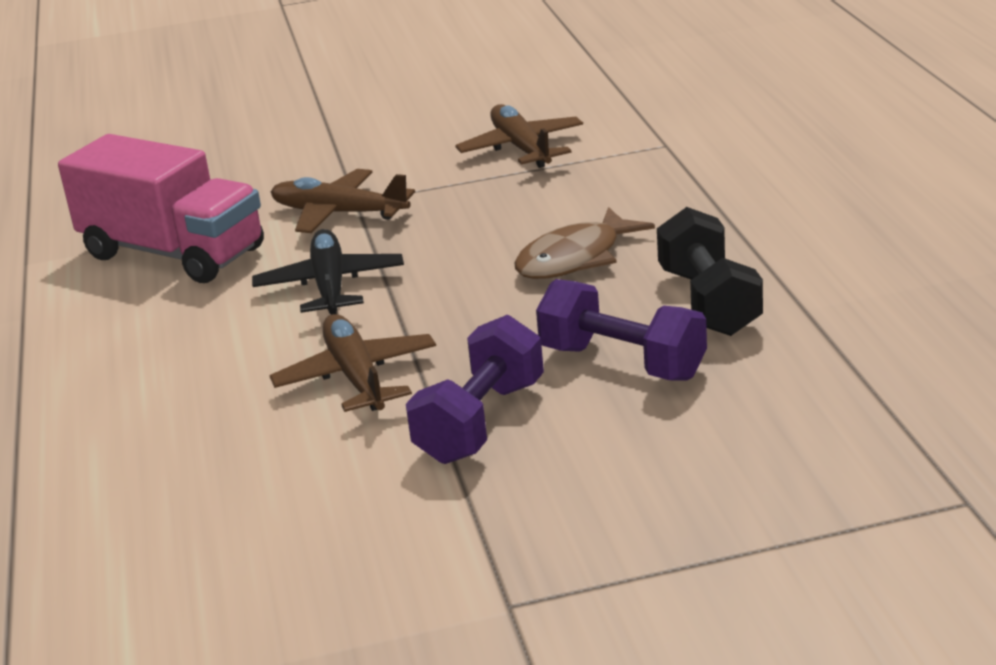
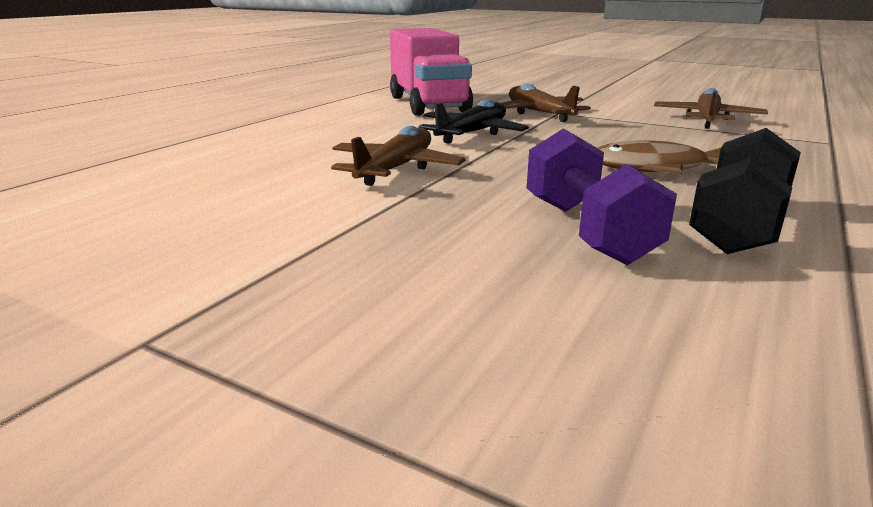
camera: 40 degrees right, 5 degrees down
purple dumbbell [406,315,544,464] -> none

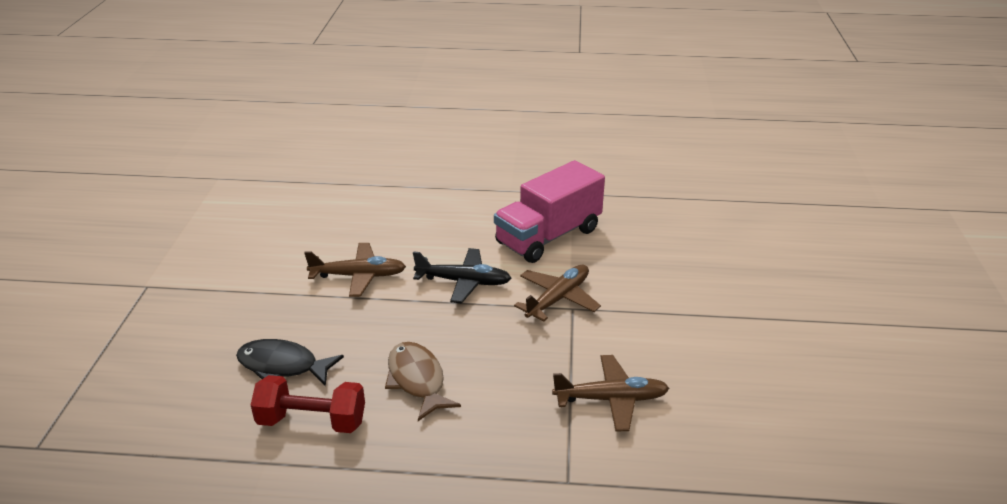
camera: 65 degrees right, 10 degrees up
purple dumbbell [527,128,677,265] -> black fish [236,339,344,386]
black dumbbell [689,128,801,254] -> red dumbbell [251,375,365,433]

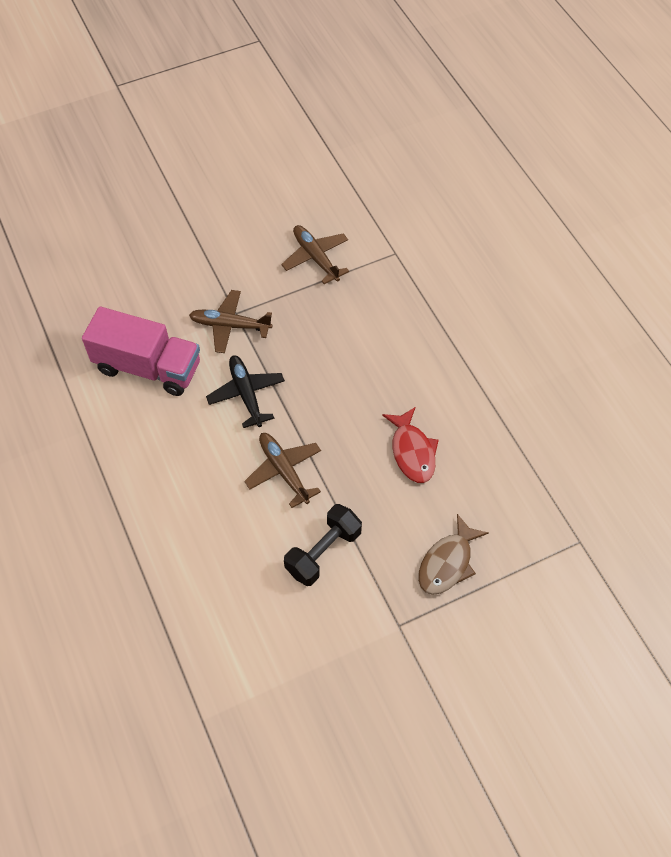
camera: 120 degrees left, 25 degrees up
black fish [236,339,344,386] -> red fish [382,407,439,483]
red dumbbell [251,375,365,433] -> none
brown fish [385,342,461,421] -> brown fish moved to [418,514,489,595]
none -> black dumbbell [284,504,362,586]

